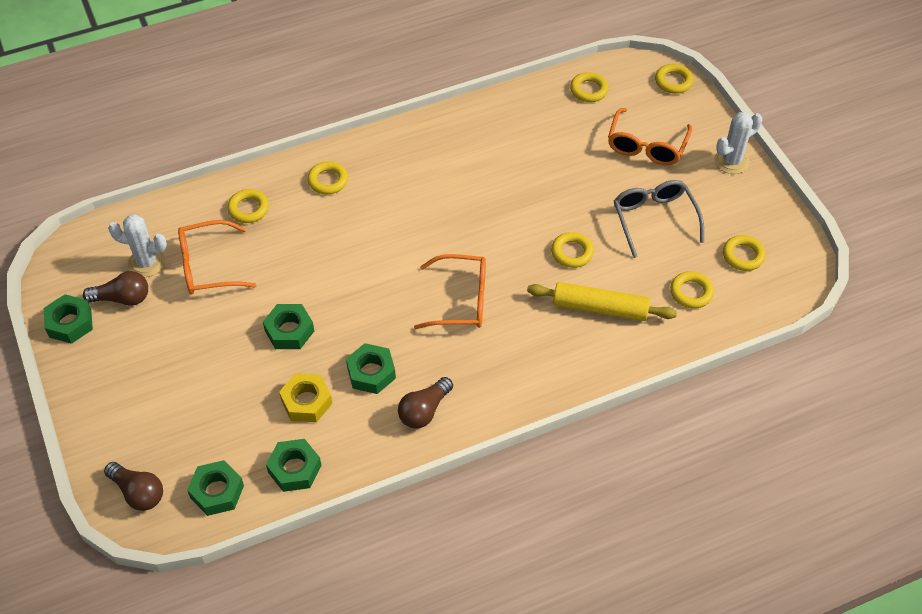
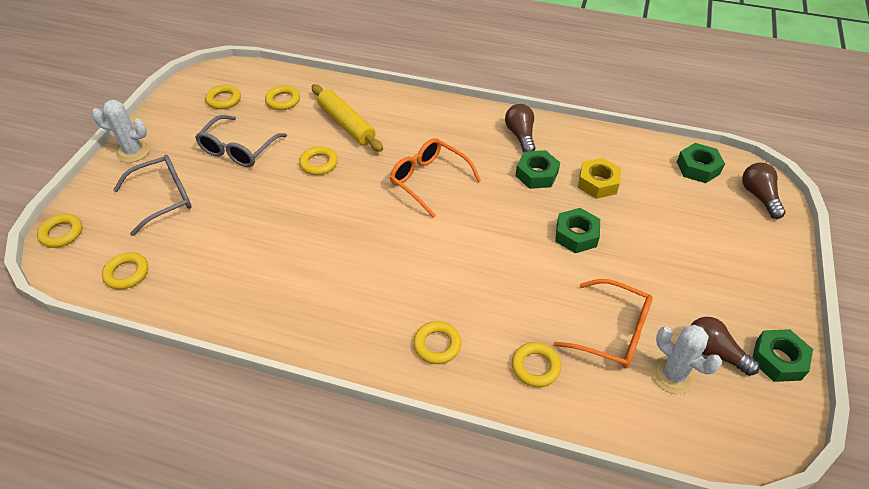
camera: 140 degrees left, 5 degrees down
green nut [266,439,321,492] -> none
brown light bulb [398,377,453,428] -> brown light bulb turned 90 degrees counterclockwise [505,104,535,153]
orange glasses [608,108,692,165] -> grey glasses [113,155,192,236]

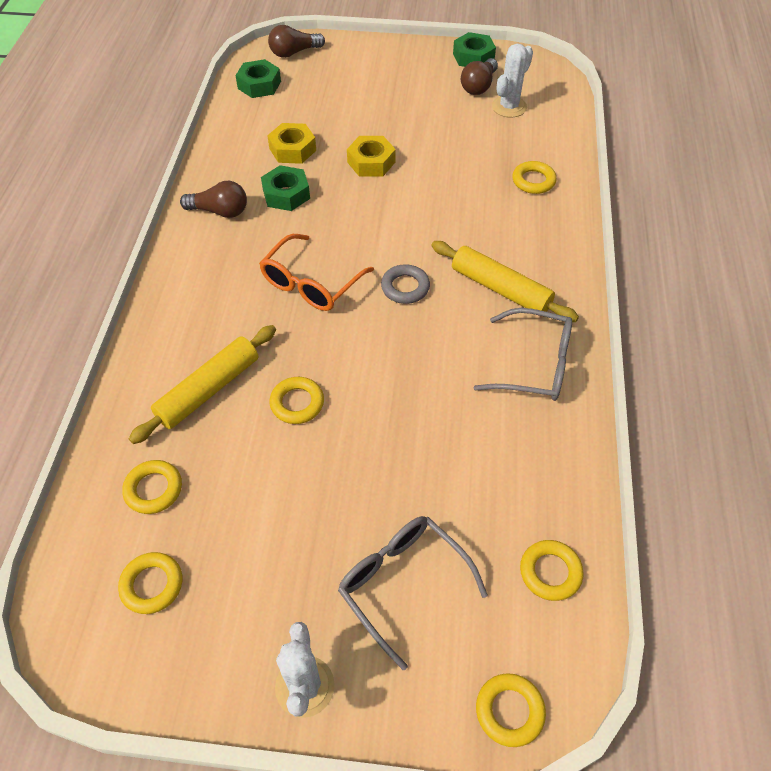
camera: 100 degrees left, 5 degrees up
grey glasses [195,115,287,167] -> grey glasses moved to [474,308,572,401]
yellow ring [413,321,461,364] -> none
brown light bulb [505,104,535,153] -> brown light bulb turned 150 degrees counterclockwise [180,181,247,218]
orange glasses [554,279,653,368] -> none
green nut [555,208,600,253] -> yellow nut [347,136,396,176]
none -> grey ring [381,264,430,304]
none -> yellow rolling pin [431,241,579,322]

